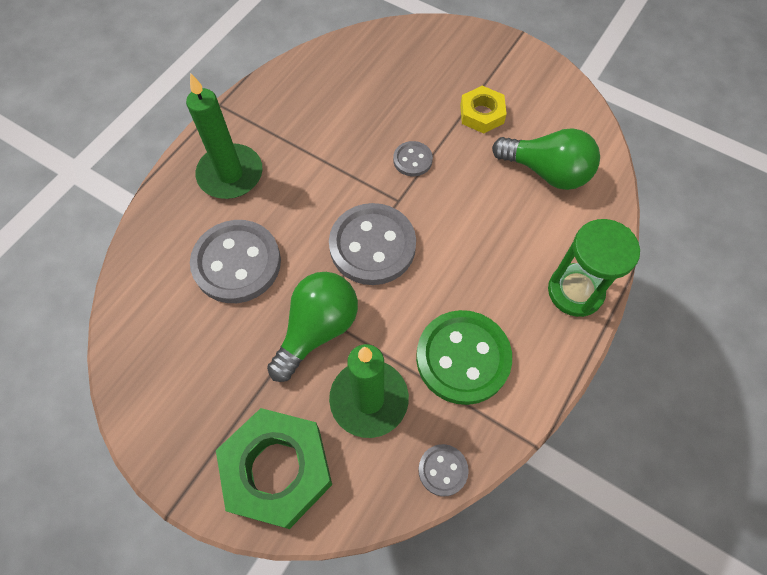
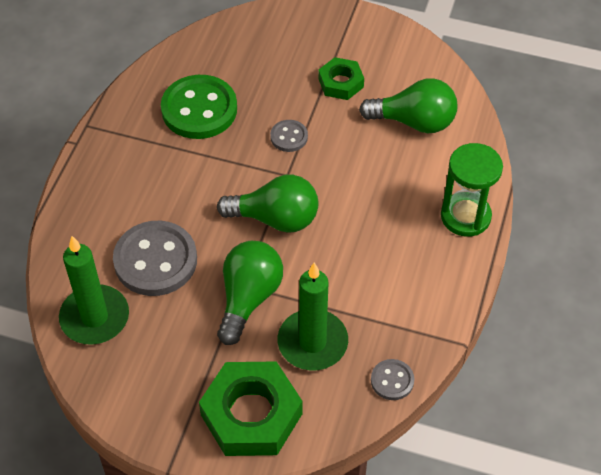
camera: 15 degrees left, 10 degrees down
green candle [186,73,263,199] -> green candle moved to [59,236,129,345]
grey button [329,203,416,285] -> green light bulb [217,175,318,233]
green button [416,310,512,405] -> green button moved to [161,75,237,139]
yellow nut [460,86,507,134] -> green nut [318,57,364,100]

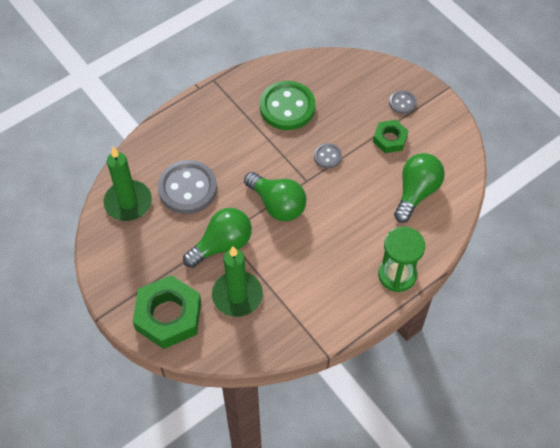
camera: 35 degrees right, 5 degrees up
green light bulb [359,78,457,133] -> green light bulb turned 105 degrees counterclockwise [394,153,445,223]
grey button [371,359,414,400] -> grey button moved to [389,90,416,114]

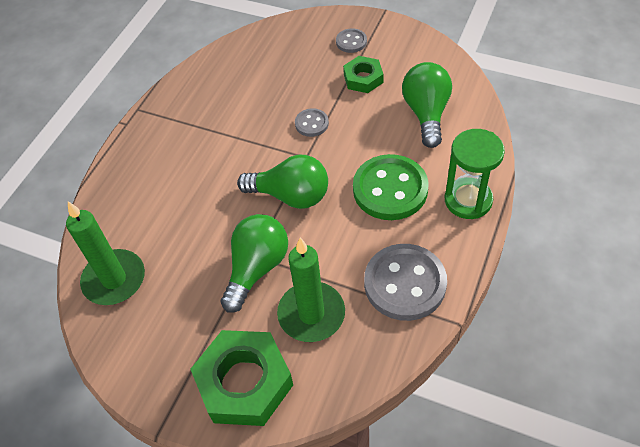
camera: 25 degrees left, 5 degrees down
grey button [158,160,217,214] -> grey button moved to [364,244,447,321]
green button [260,81,315,130] -> green button moved to [353,154,429,220]

